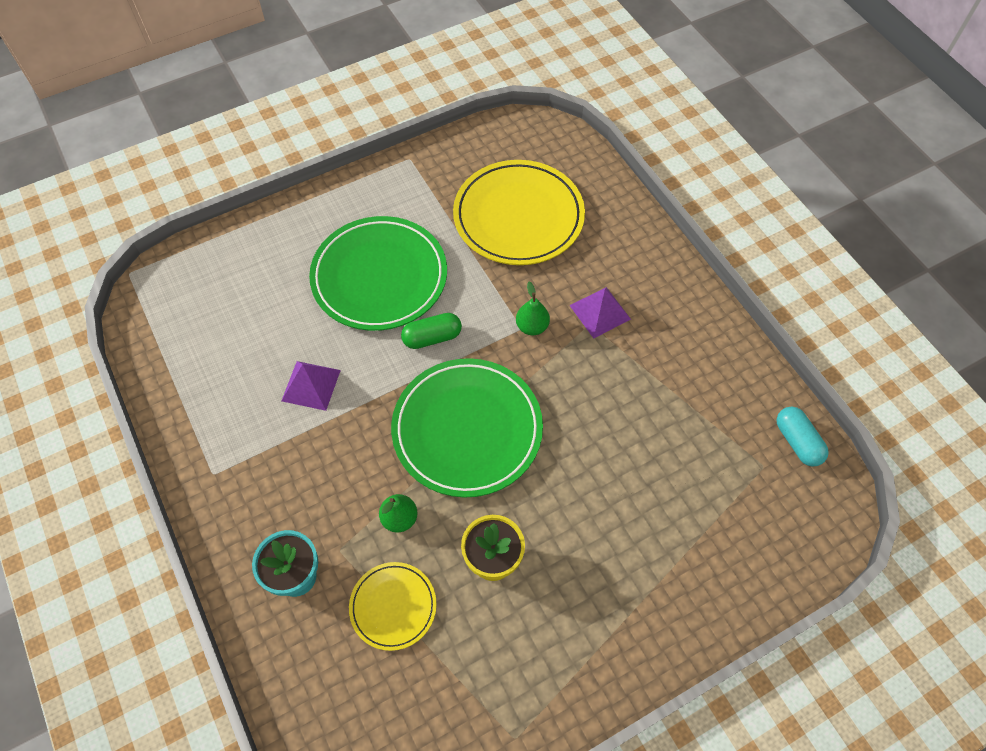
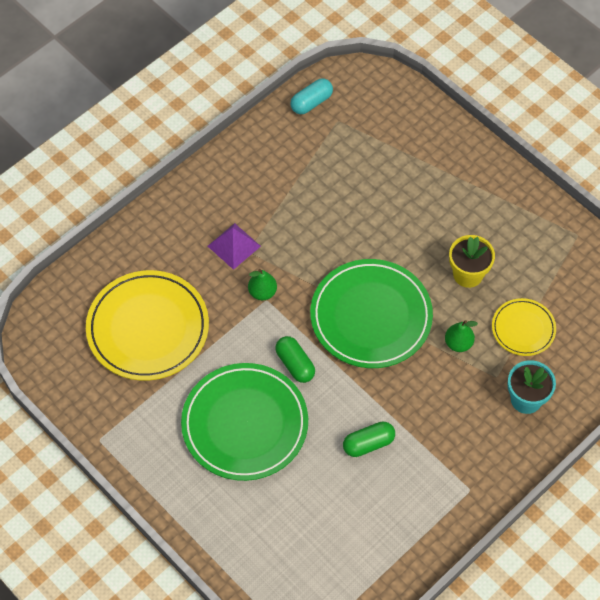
camera: 105 degrees left, 0 degrees up
purple pyramid [282,361,341,411] -> green capsule [343,421,395,457]

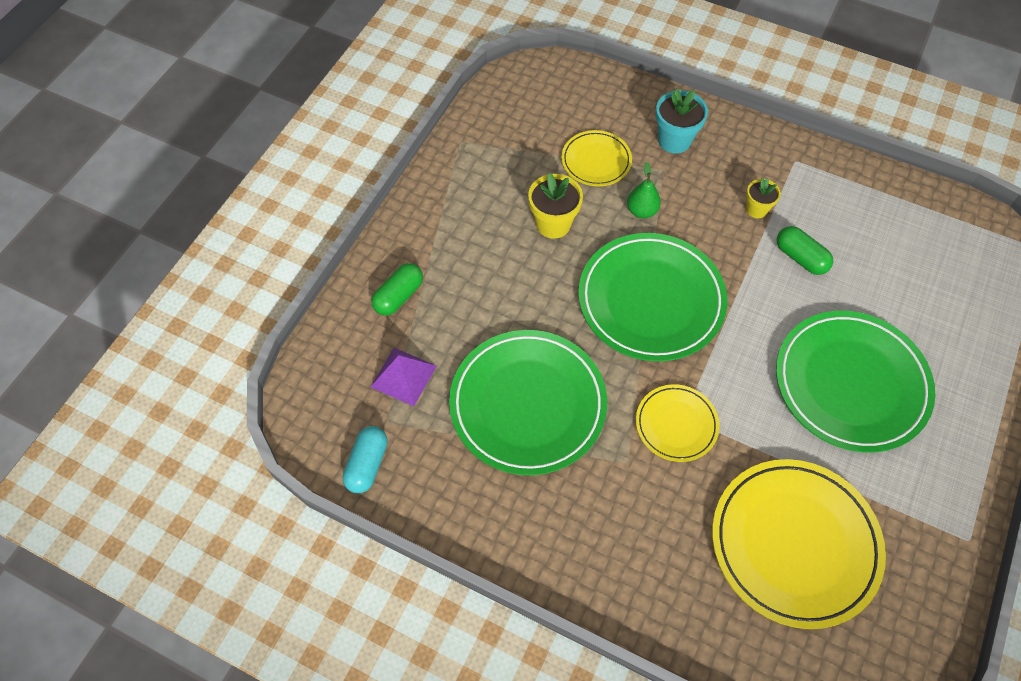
camera: 110 degrees left, 0 degrees up
purple pyramid [208,223,261,270] -> purple pyramid moved to [371,348,437,406]
green pear [248,269,277,300] -> yellow plate [636,384,720,462]
green capsule [275,336,315,383] -> green capsule moved to [371,263,423,316]
turquoise capsule [290,78,333,114] -> turquoise capsule turned 75 degrees clockwise [343,426,388,493]
none -> green plate [449,330,607,475]
none -> yellow flower pot [746,178,781,218]

